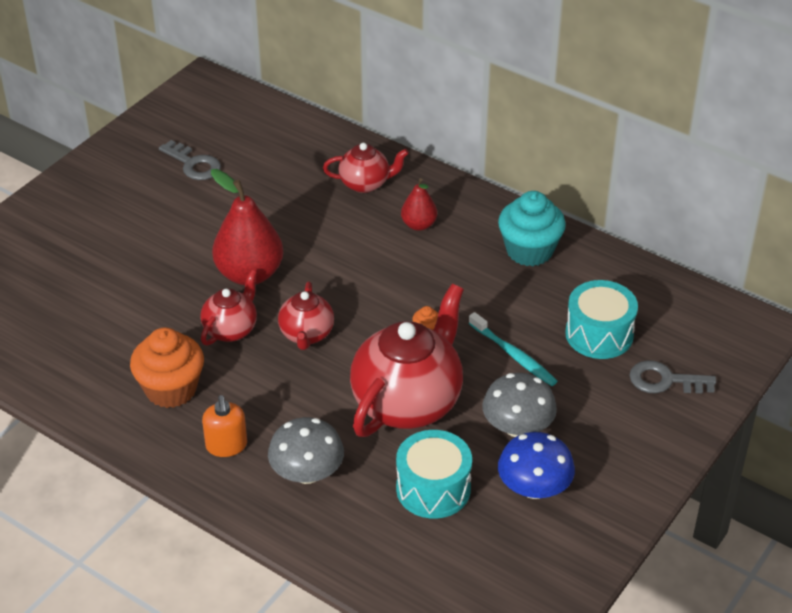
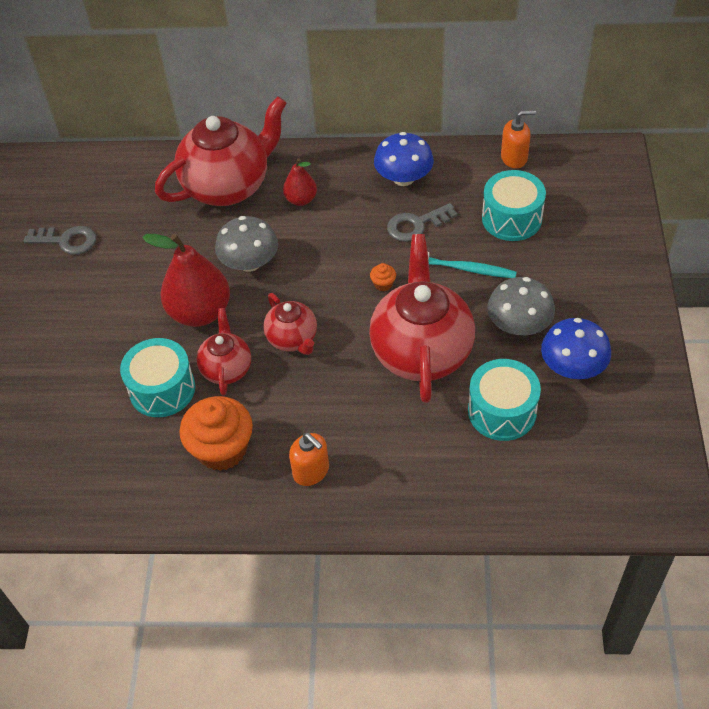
camera: 30 degrees left, 10 degrees up
grey mushroom [268,417,344,484] -> grey mushroom moved to [215,216,278,272]
red teapot [323,143,409,193] -> red teapot [155,96,287,206], size x1.91
turquoise cupcake [498,191,566,266] -> blue mushroom [374,132,434,186]
grey key [629,360,716,393] -> grey key moved to [387,203,457,242]
none -> turquoise drum [120,338,195,417]
none -> orange soap dispenser [501,110,536,168]

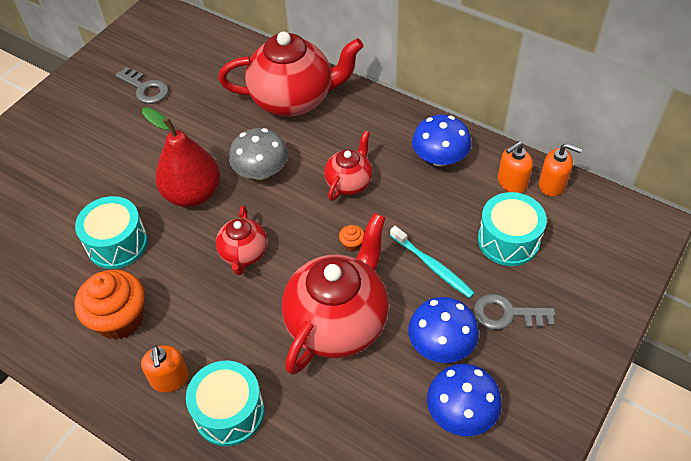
camera: 30 degrees right, 0 degrees up
red teapot [196,308,251,395] -> red teapot moved to [324,131,373,201]
red pear [283,158,317,206] -> none
grey key [387,203,457,242] -> grey key moved to [473,294,555,330]
turquoise drum [468,359,541,441] -> turquoise drum moved to [186,361,264,446]
grey mushroom [488,277,555,336] -> blue mushroom [408,297,479,363]
none -> orange soap dispenser [498,141,533,193]

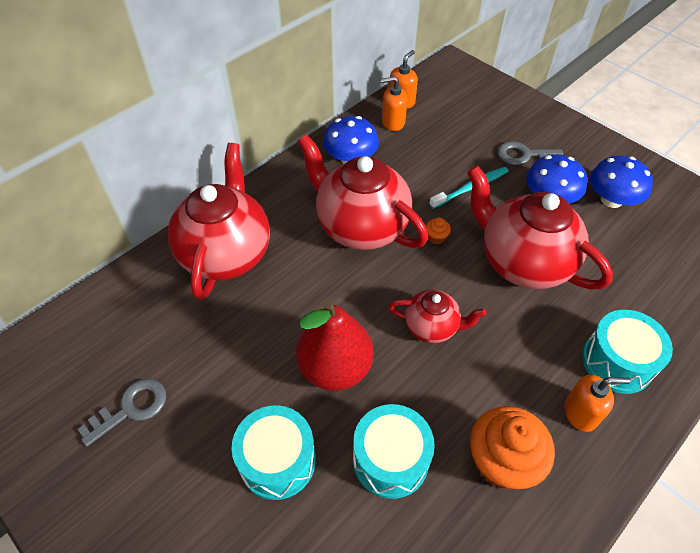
camera: 80 degrees left, 0 degrees up
grey mushroom [229,128,288,180] -> none
red teapot [324,131,373,201] -> red teapot [297,134,428,250], size x1.91
grey key [473,294,555,330] -> grey key turned 75 degrees clockwise [497,141,563,165]
turquoise drum [478,192,547,266] -> turquoise drum moved to [232,405,316,500]
orange soap dispenser [498,141,533,193] -> orange soap dispenser turned 105 degrees clockwise [381,76,407,131]

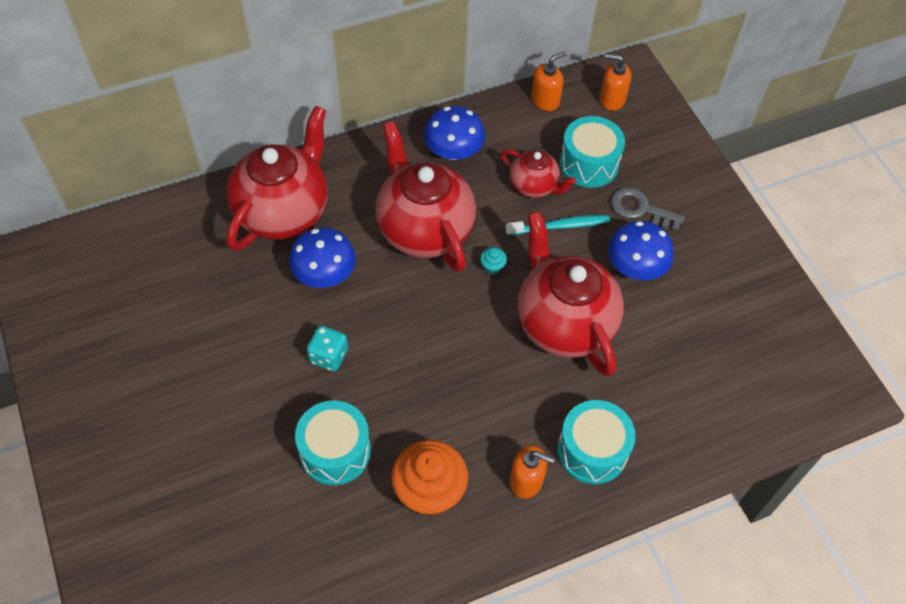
camera: 20 degrees right, 5 degrees up
grey key [78,379,166,447] -> none
turquoise drum [232,405,316,500] -> turquoise drum moved to [560,116,625,188]
red pear [296,300,374,391] -> turquoise dice [307,326,348,371]
orange soap dispenser [381,76,407,131] -> orange soap dispenser moved to [600,53,631,111]
red teapot [389,290,486,343] -> red teapot moved to [501,149,576,198]
orange cupcake [426,217,451,244] -> turquoise cupcake [480,247,507,275]
blue mushroom [590,156,653,208] -> blue mushroom moved to [289,228,356,288]

